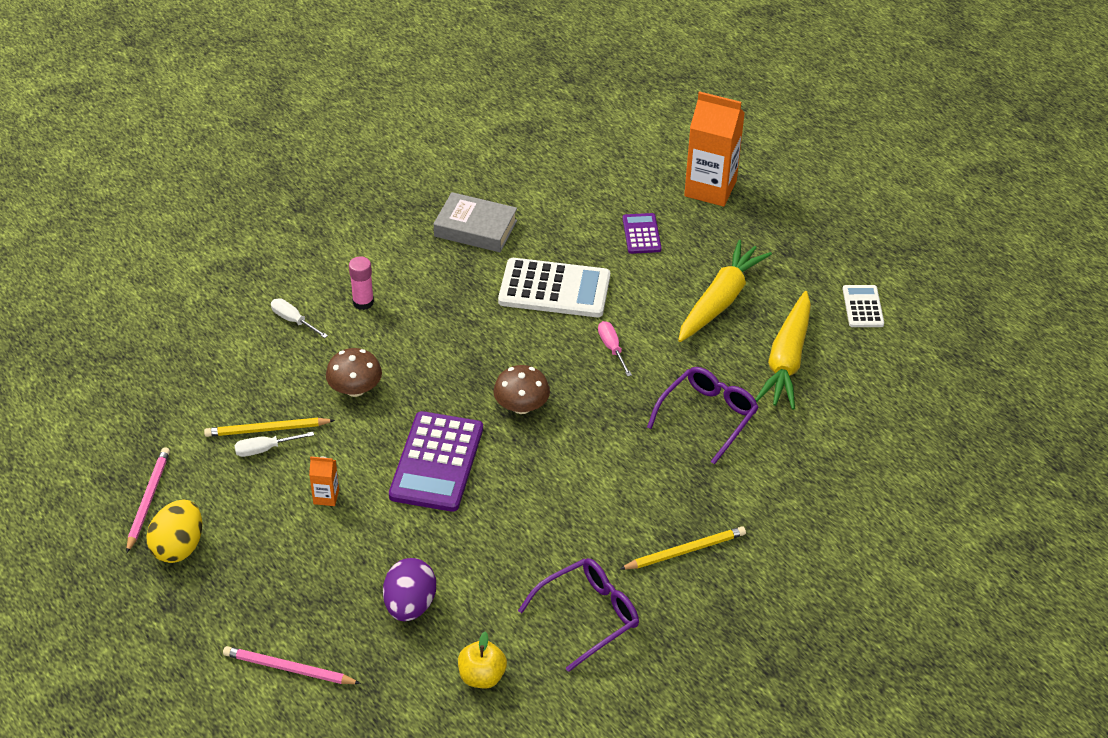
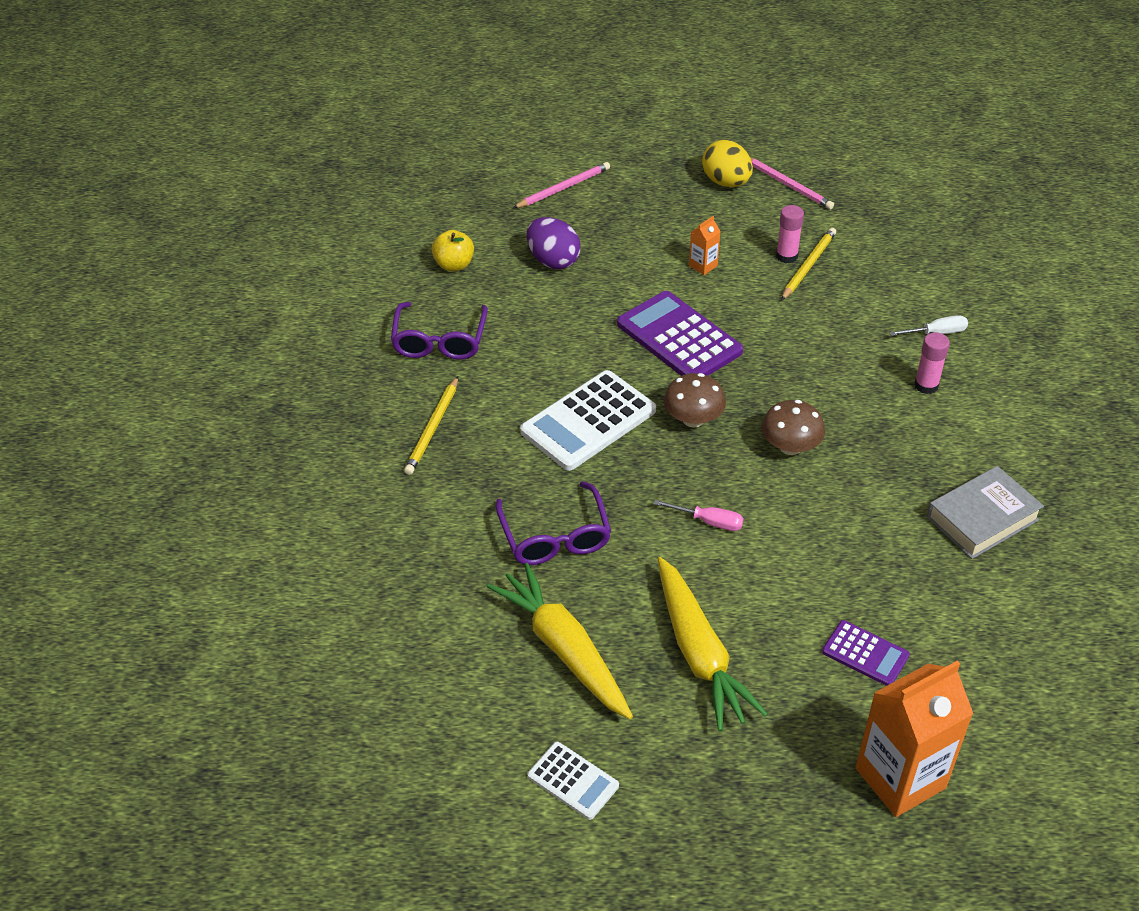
camera: 130 degrees right, 0 degrees up
white screwdriver [234,432,314,457] -> pink glue stick [776,205,804,263]
brown mushroom [326,348,382,397] -> brown mushroom moved to [761,400,825,455]
white calculator [498,258,610,317] -> white calculator moved to [520,370,656,471]

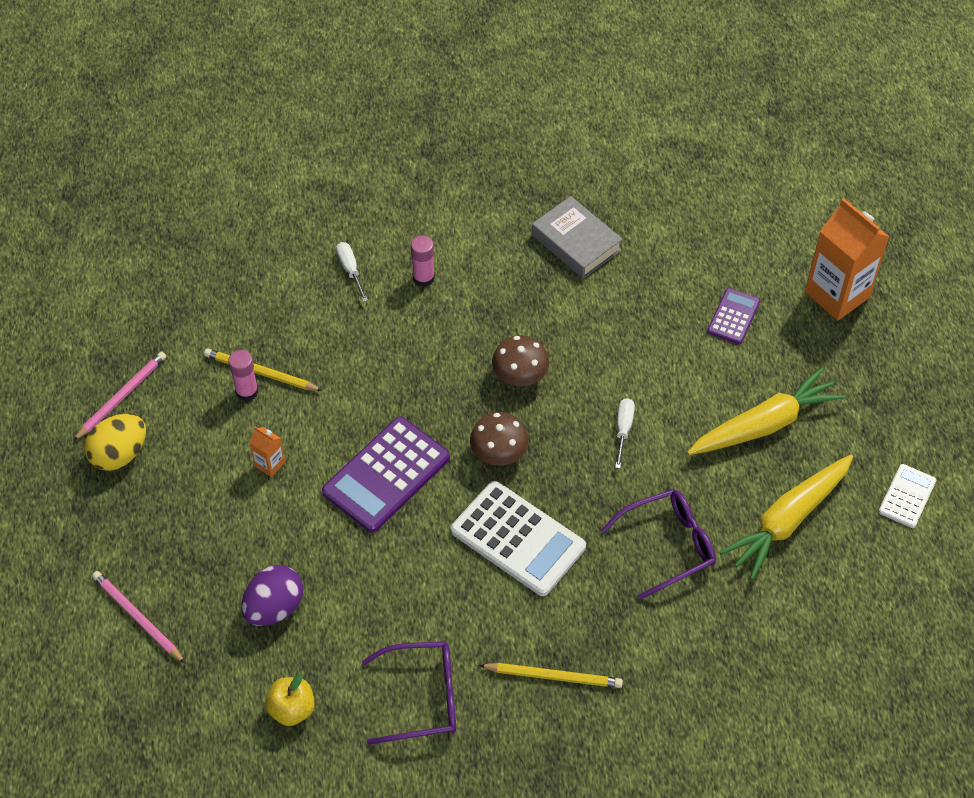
camera: 100 degrees left, 10 degrees up
pink screwdriver [654,500,744,531] -> white screwdriver [615,398,635,469]

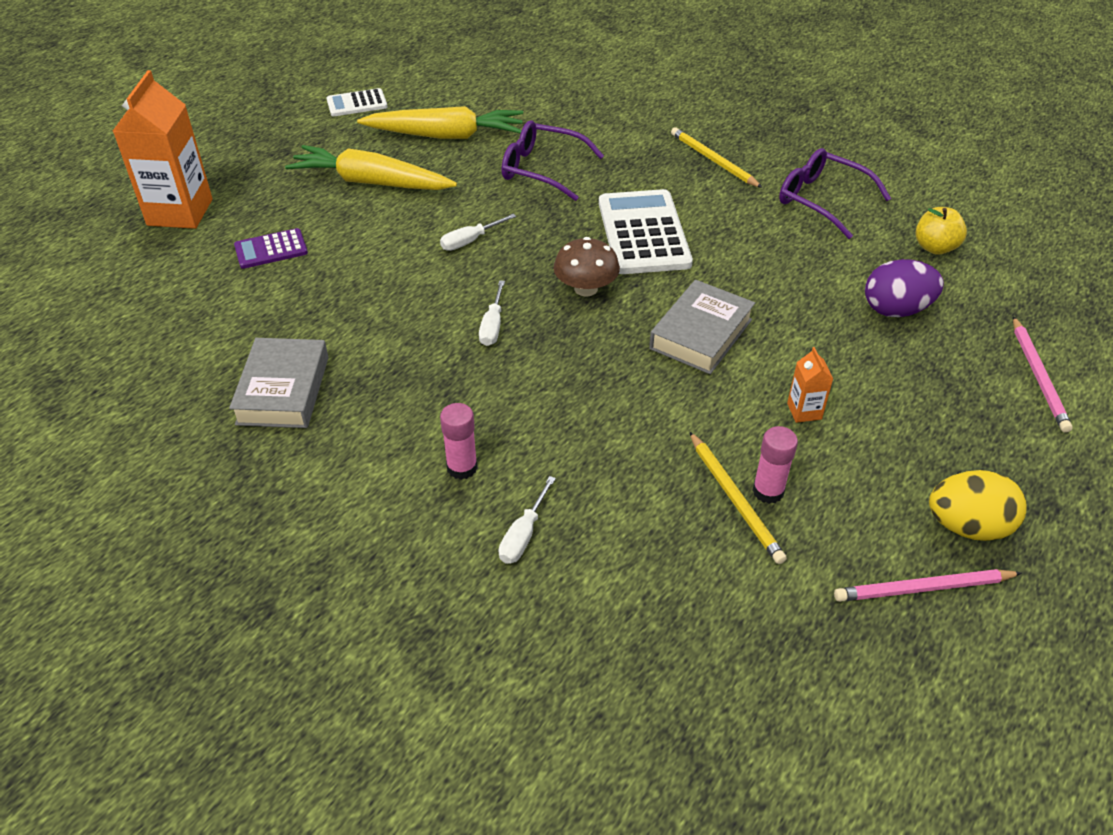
camera: 135 degrees left, 10 degrees down
purple calculator [322,416,450,533] -> grey book [649,280,755,374]
brown mushroom [492,335,549,386] -> white screwdriver [479,280,505,346]

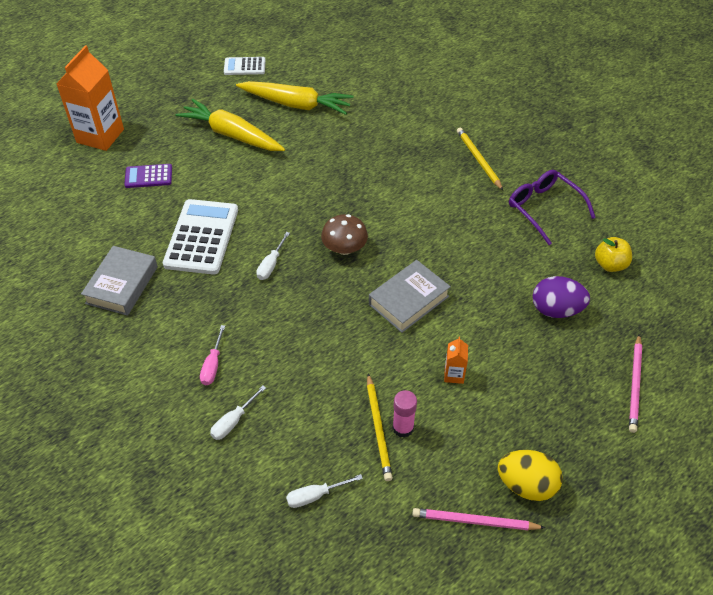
camera: 15 degrees right, 5 degrees up
white screwdriver [440,214,516,251] -> white screwdriver moved to [286,474,363,508]
pink glue stick [440,403,478,480] -> pink screwdriver [200,325,225,385]
purple glasses [501,120,604,201] -> none
white calculator [599,189,693,274] -> white calculator moved to [163,199,238,275]

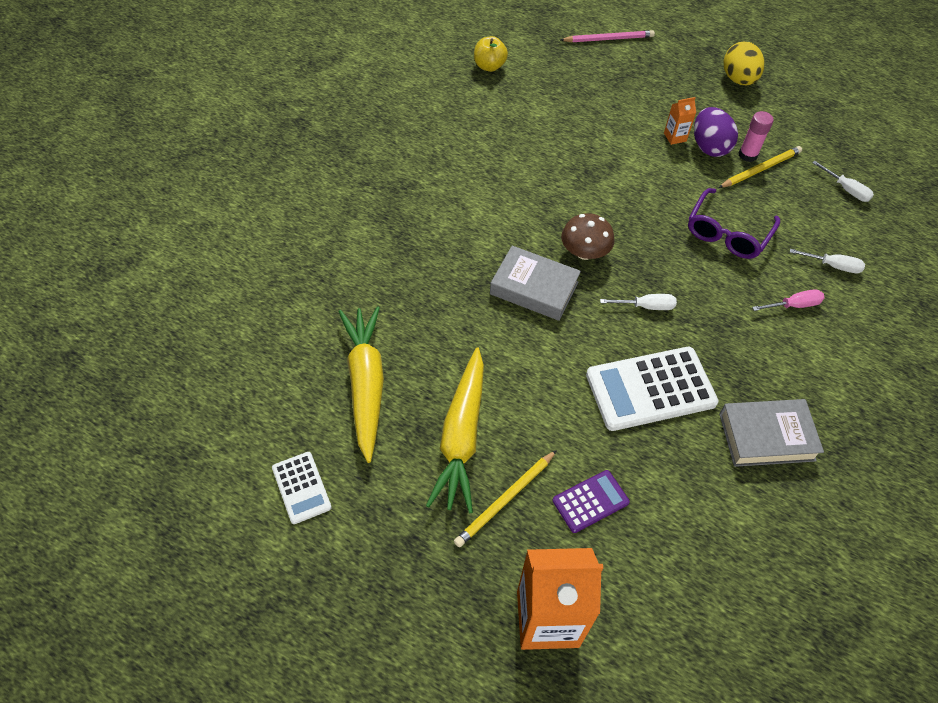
camera: 115 degrees left, 5 degrees up
purple calculator [124,164,172,188] -> purple calculator turned 90 degrees counterclockwise [552,470,630,533]
grey book [369,260,451,333] -> grey book moved to [490,246,581,321]
pink pencil [412,508,546,530] -> none
yellow pencil [457,128,503,190] -> yellow pencil moved to [454,450,557,547]
purple glasses [509,170,596,245] -> purple glasses moved to [688,188,780,259]
purple egg [533,276,590,318] -> purple egg moved to [694,107,738,157]

